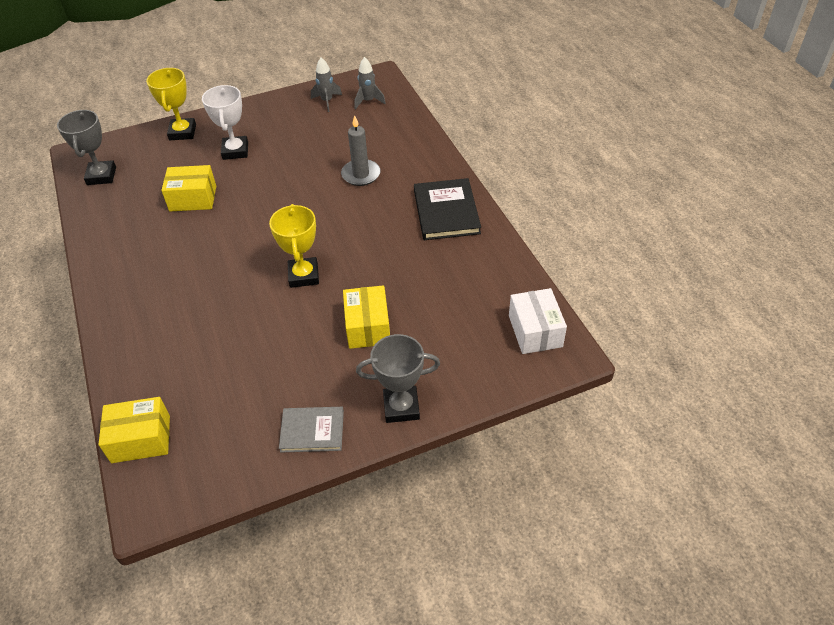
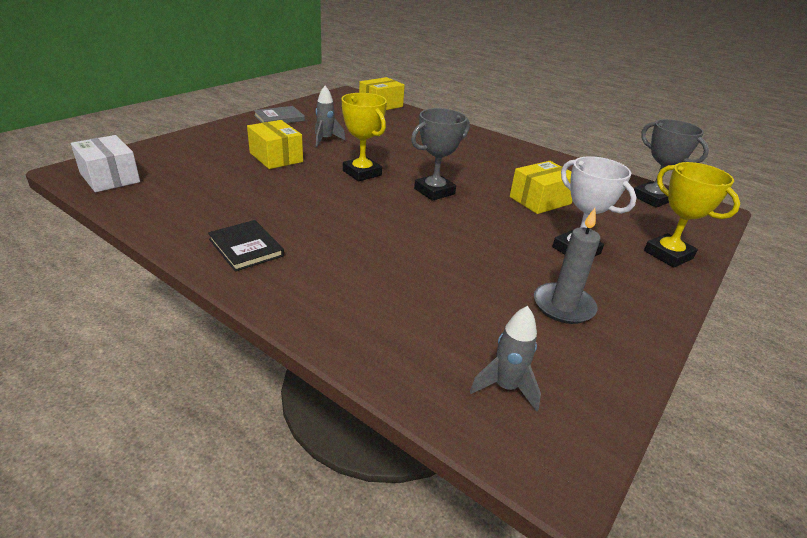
camera: 145 degrees right, 15 degrees down
grey rocket [311,57,342,112] -> grey rocket moved to [315,86,346,147]
grey candle [341,115,381,186] -> grey candle moved to [534,208,600,324]
grey trophy [356,334,440,423] -> grey trophy moved to [411,108,470,201]
black book [414,178,481,240] -> black book [208,220,284,271], size x0.65

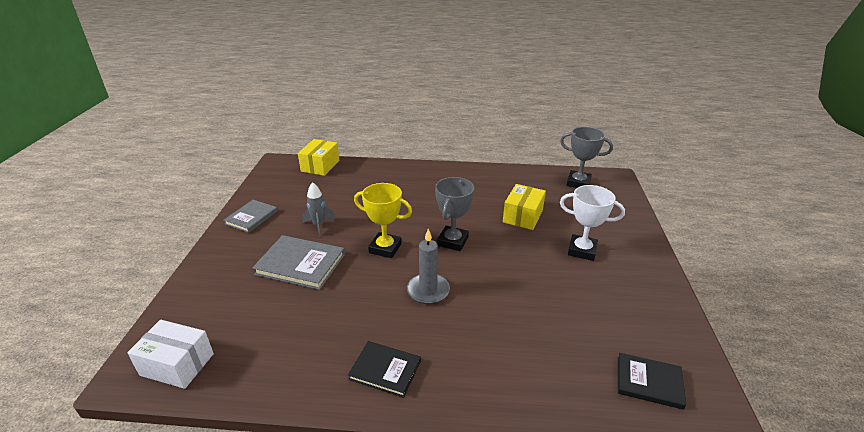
camera: 30 degrees left, 0 degrees up
yellow box [247,120,303,169] -> grey book [252,235,345,290]
grey rocket [470,306,541,412] -> black book [618,353,686,410]
grey candle [534,208,600,324] -> grey candle moved to [407,229,450,304]
yellow trophy [644,162,740,268] -> none

